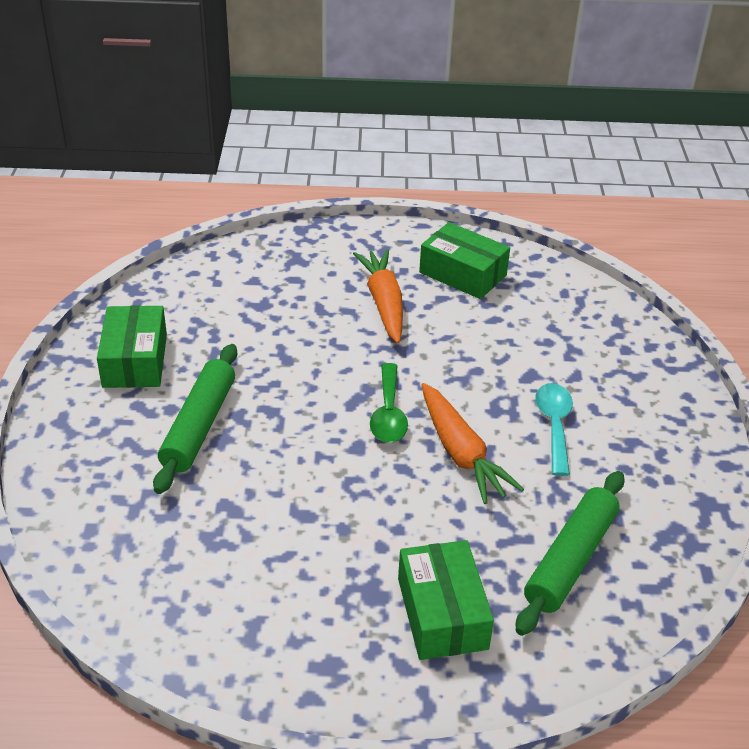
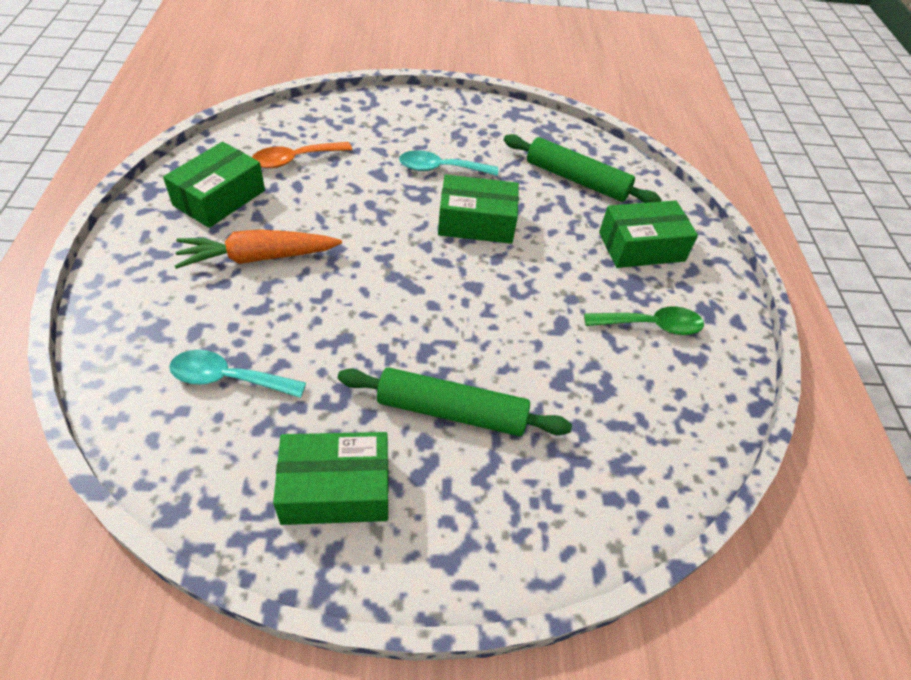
camera: 95 degrees left, 10 degrees up
green spoon [370,363,408,443] -> green spoon moved to [584,306,704,335]
orange carrot [422,383,524,504] -> green box [438,175,519,244]
none -> turquoise spoon [169,350,306,398]
none -> orange spoon [252,142,352,168]

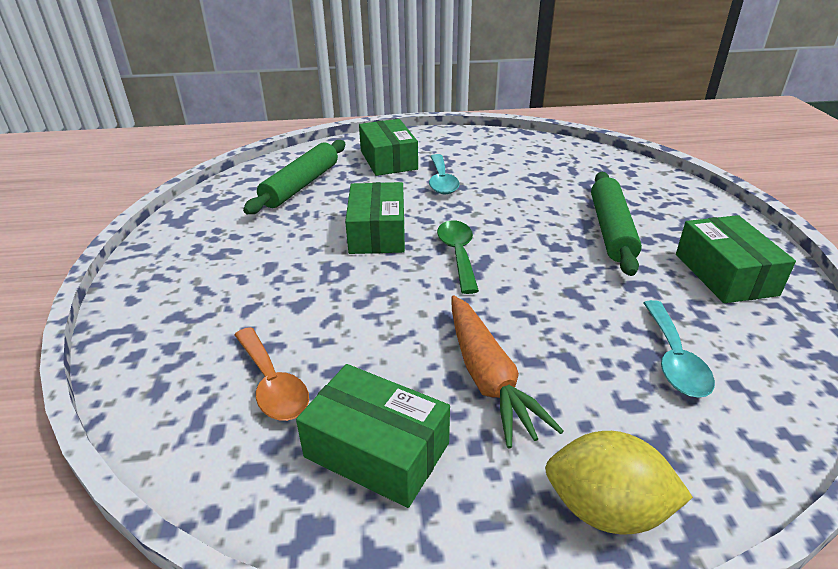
camera: 90 degrees left, 15 degrees down
turquoise spoon [399,150,498,176] -> turquoise spoon moved to [429,154,460,194]
green spoon [584,306,704,335] -> green spoon moved to [437,220,479,294]
none -> yellow lemon [545,431,693,534]

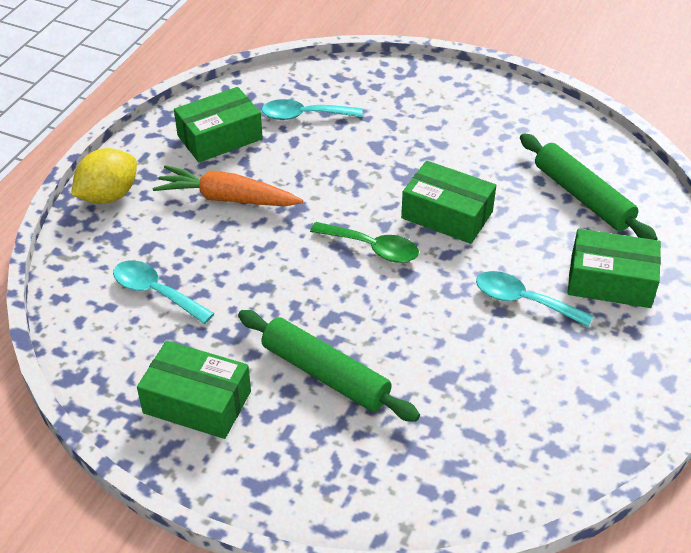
camera: 120 degrees right, 10 degrees up
orange spoon [235,327,309,421] -> turquoise spoon [261,99,363,120]

